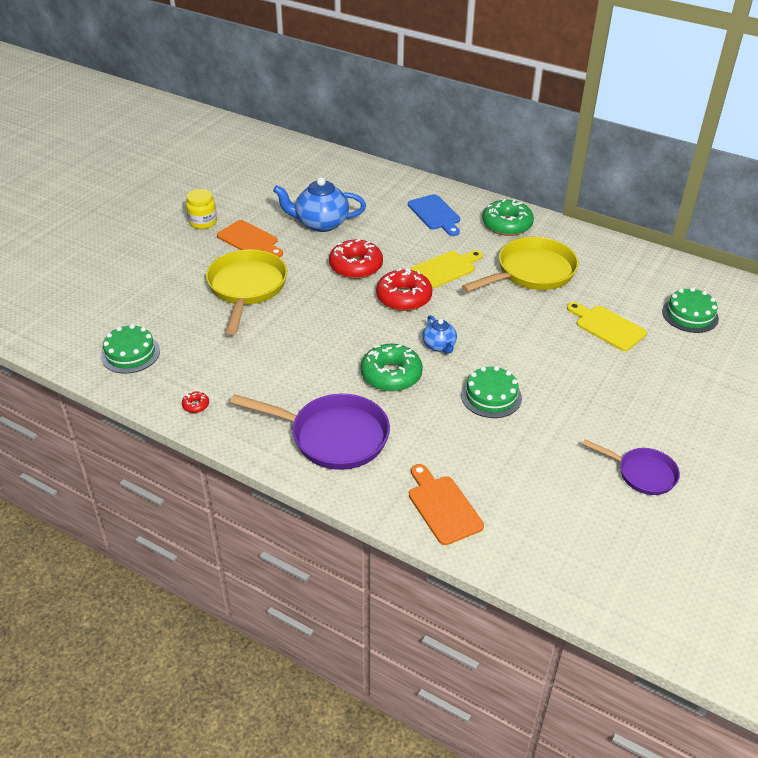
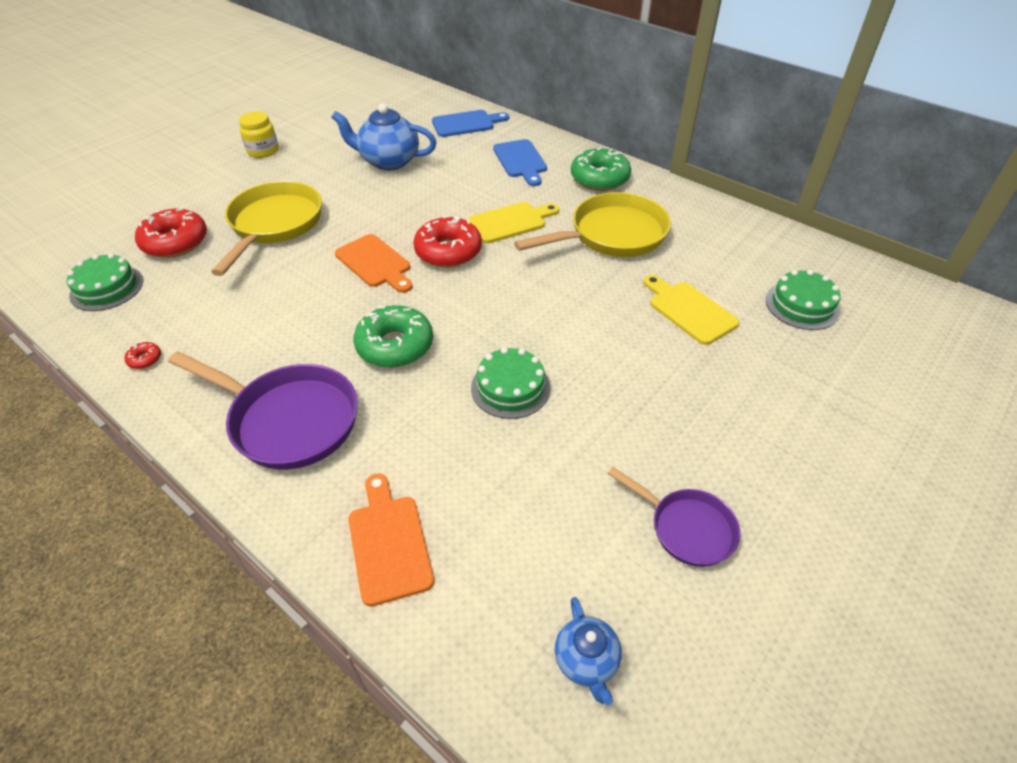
camera: 10 degrees right, 5 degrees up
orange cutting board [217,220,283,257] -> orange cutting board moved to [335,234,412,293]
red donut [329,239,383,279] -> red donut moved to [135,208,207,258]
blue teapot [422,315,457,354] -> blue teapot moved to [555,597,622,705]
none -> blue cutting board [432,110,509,137]

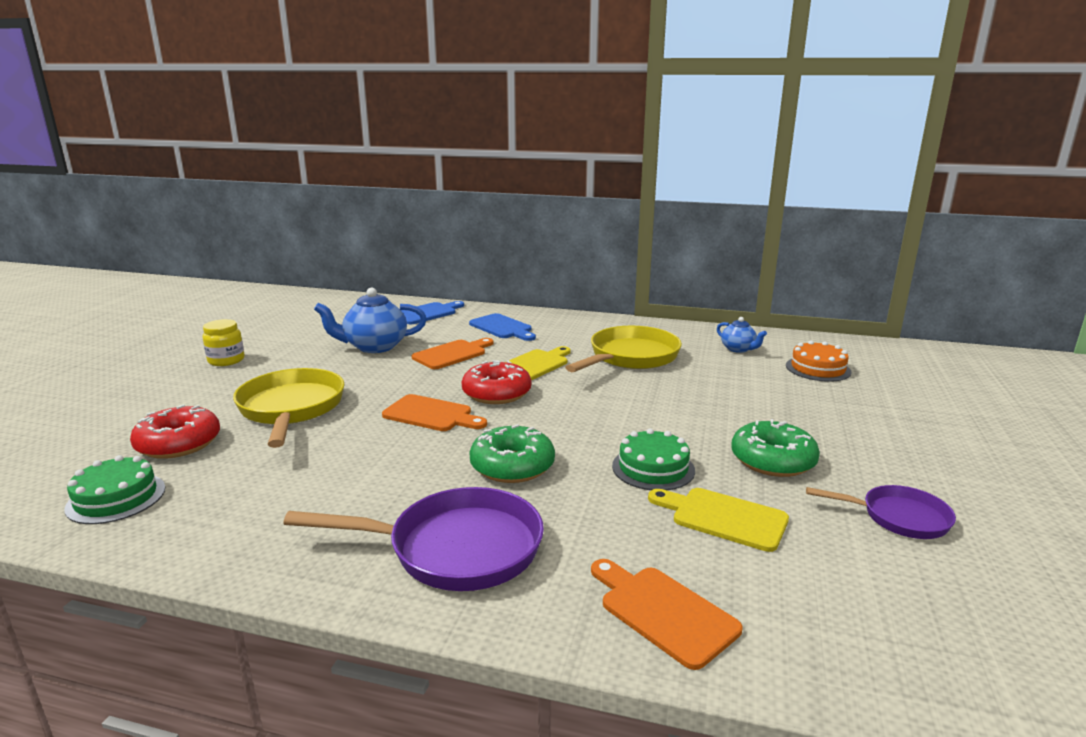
camera: 25 degrees left, 25 degrees down
red donut [124,342,161,369] -> none
blue teapot [555,597,622,705] -> blue teapot moved to [717,317,767,353]
green donut [571,147,631,191] -> green donut moved to [731,419,820,477]
yellow cutting board [643,275,739,345] -> yellow cutting board moved to [648,488,789,552]
green cake [766,270,841,330] -> orange cake [786,341,852,382]
none -> orange cutting board [411,338,494,369]

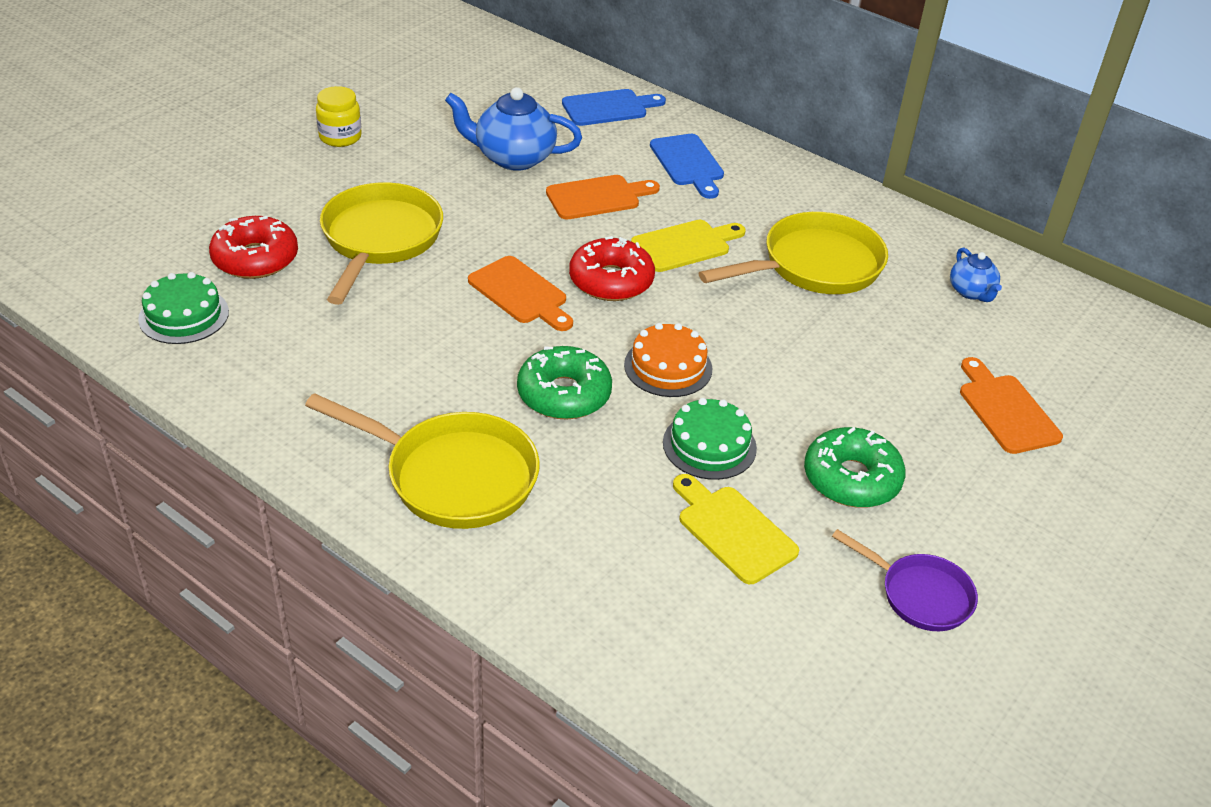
camera: 20 degrees right, 20 degrees up
purple pan [283,487,544,591] -> yellow pan [305,393,540,529]
orange cutting board [591,559,742,670] -> orange cutting board moved to [960,357,1063,454]
orange cake [786,341,852,382] -> orange cake moved to [624,323,712,397]

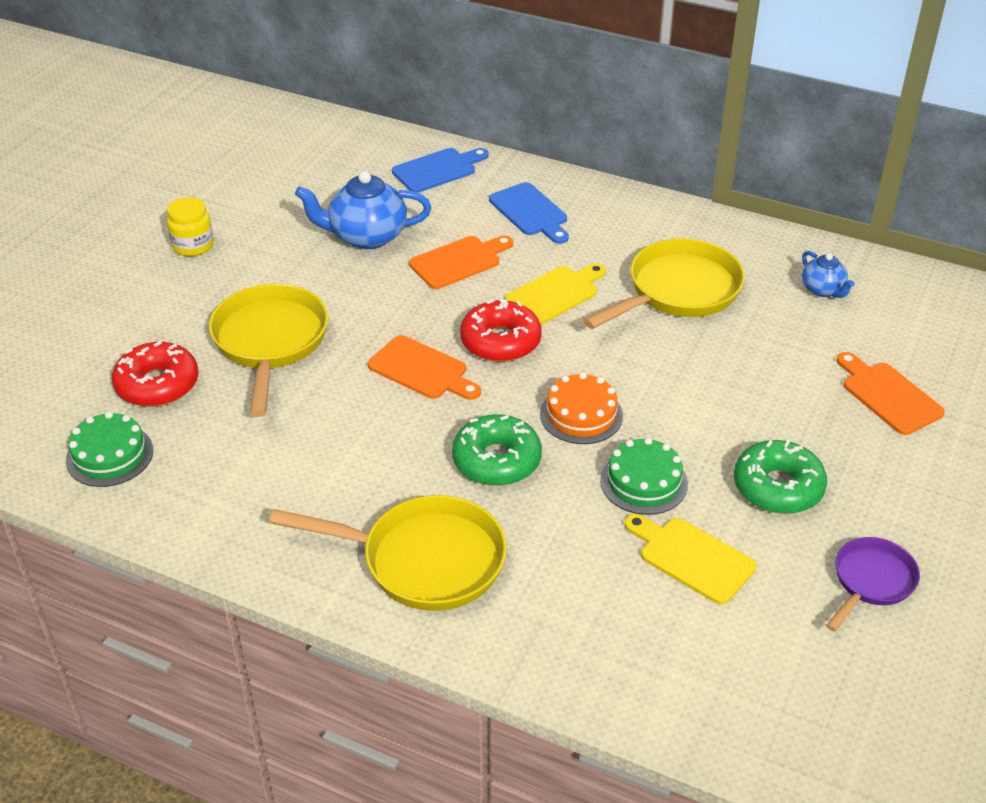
camera: 10 degrees left, 0 degrees up
purple pan [832,529,978,631] -> purple pan turned 75 degrees counterclockwise [826,537,920,632]

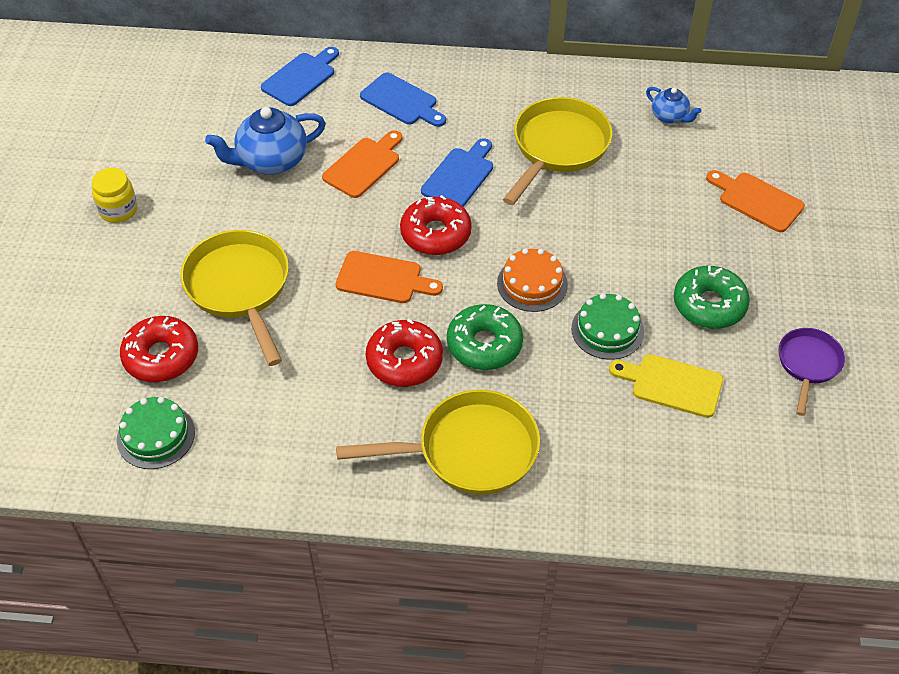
camera: 20 degrees left, 10 degrees up
yellow cutting board [506,263,606,324] -> blue cutting board [421,138,493,207]
none -> red donut [366,319,443,387]

